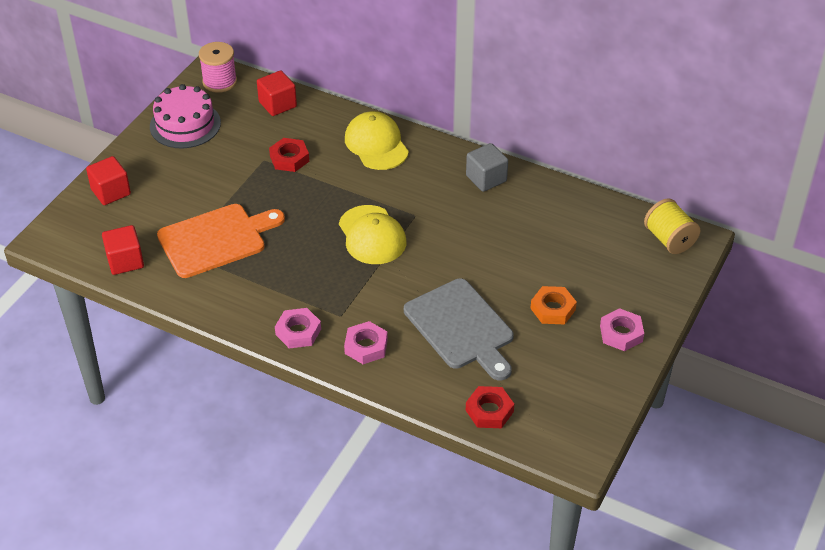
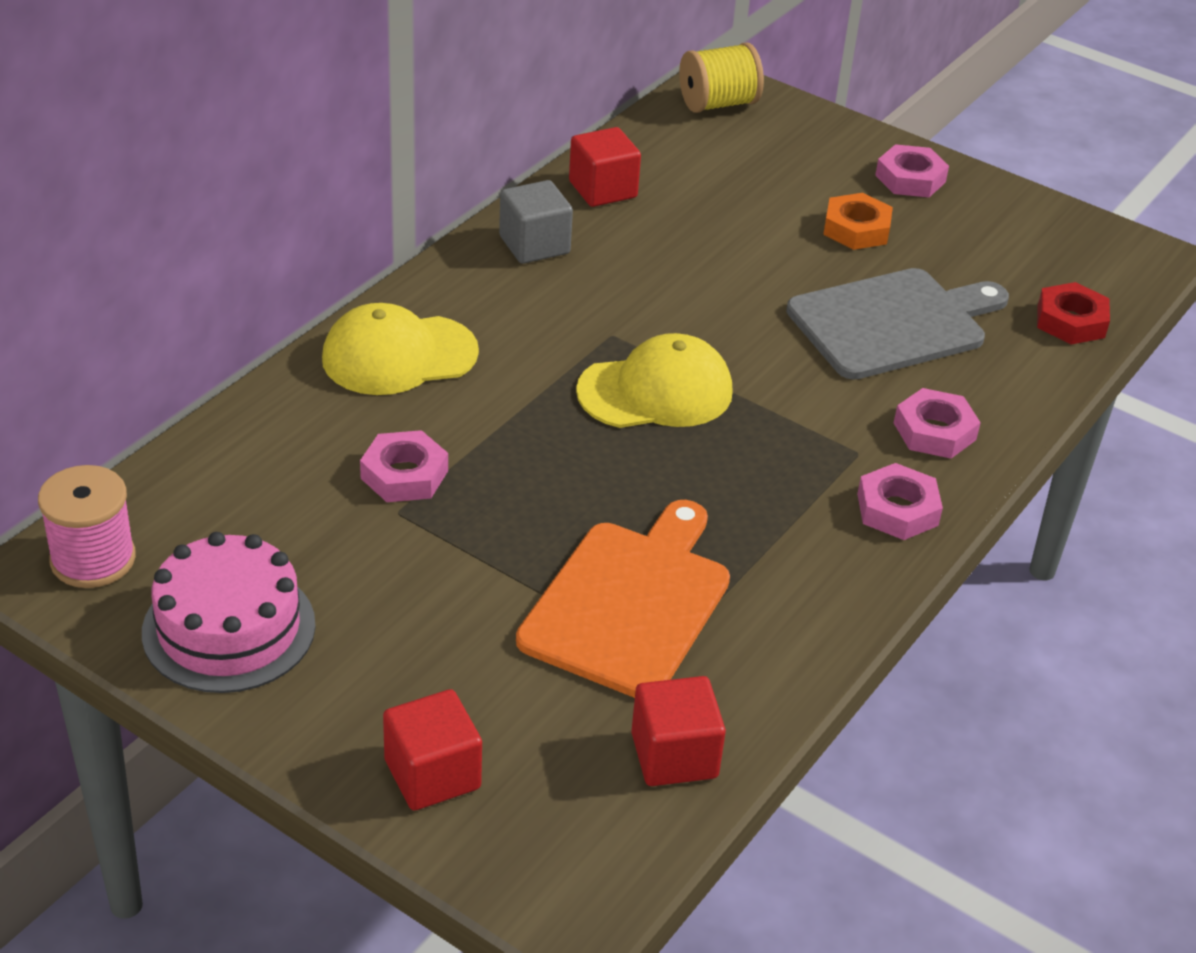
camera: 85 degrees left, 5 degrees down
orange cutting board [157,204,285,278] -> orange cutting board turned 45 degrees clockwise [516,500,730,698]
red cube [257,70,297,116] -> red cube moved to [569,127,641,207]
red nut [269,138,309,172] -> pink nut [360,430,448,502]

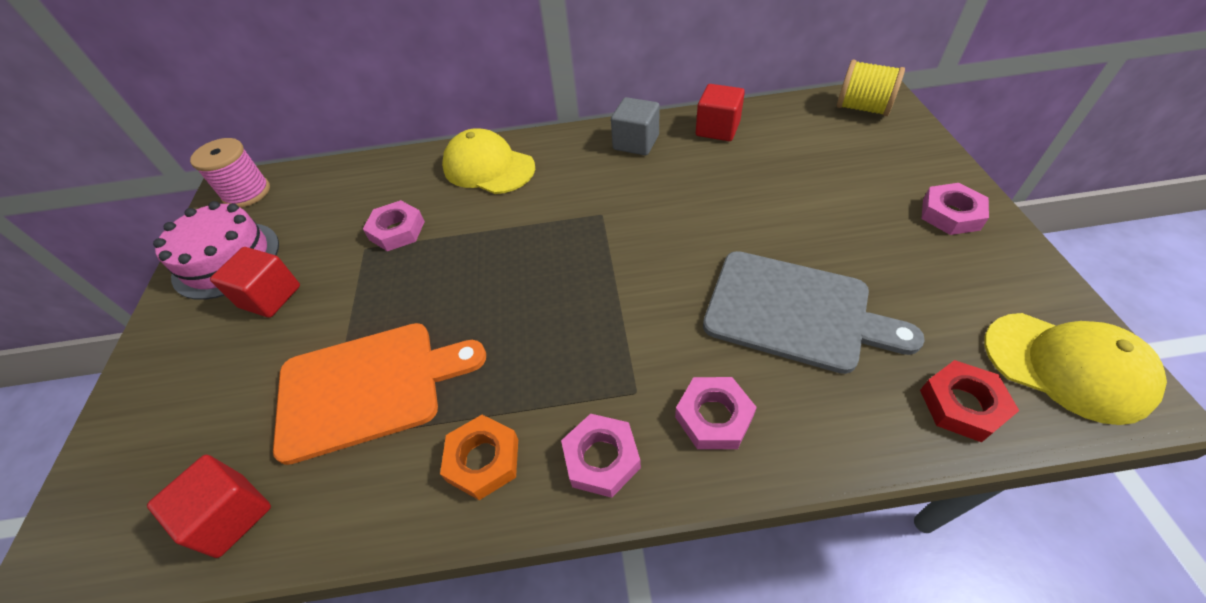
camera: 55 degrees right, 10 degrees up
red cube [383,689,482,810] -> red cube moved to [210,247,300,318]
yellow cap [576,333,733,428] -> yellow cap moved to [984,313,1167,425]
orange nut [823,193,893,250] -> orange nut moved to [440,415,518,500]

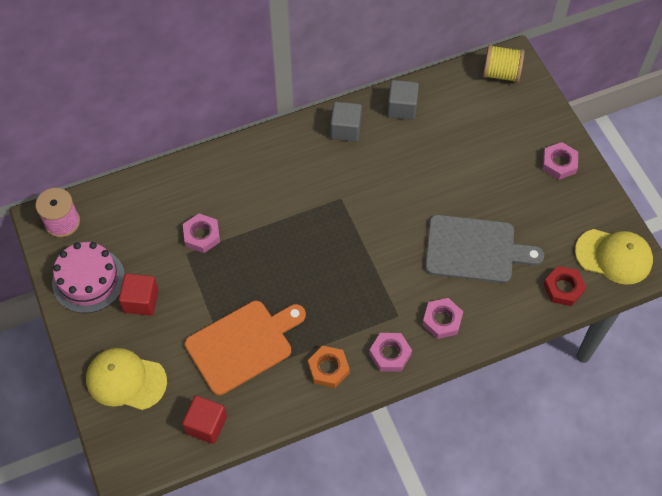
camera: 20 degrees left, 10 degrees up
yellow cap [442,128,535,194] -> yellow cap moved to [86,348,167,410]
red cube [696,84,745,141] -> grey cube [387,80,419,120]

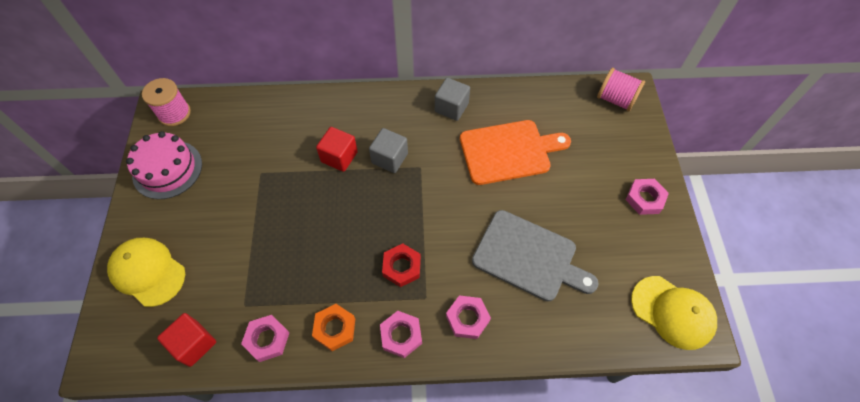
camera: 20 degrees right, 0 degrees up
red cube [119,273,159,316] -> red cube moved to [316,127,358,172]
pink nut [183,213,220,253] -> pink nut moved to [241,315,290,362]
orange cutting board [185,301,306,395] -> orange cutting board moved to [460,120,571,185]
grey cube [387,80,419,120] -> grey cube moved to [369,128,408,173]
yellow spool [483,44,524,83] -> pink spool [597,68,645,111]
red nut [543,266,586,306] -> red nut moved to [382,244,421,287]

